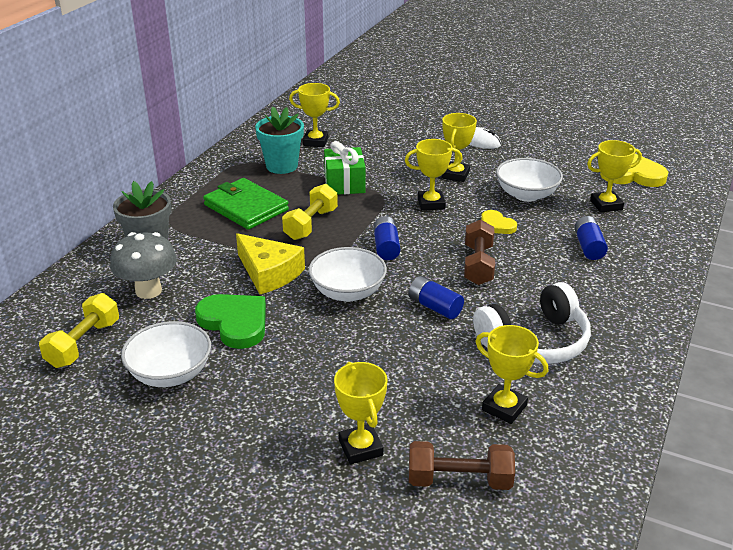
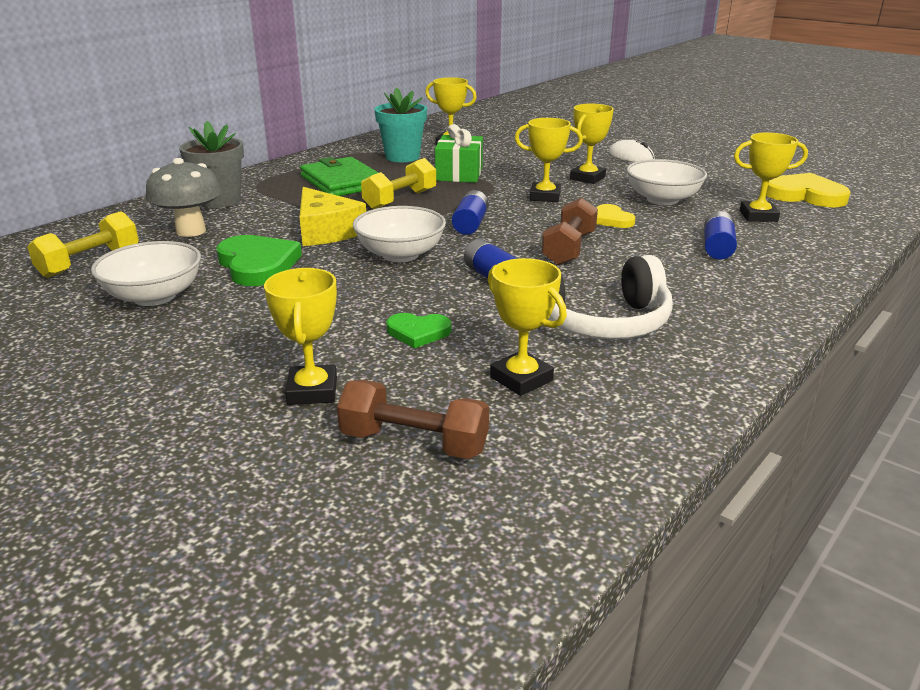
camera: 15 degrees right, 5 degrees down
none -> green heart [386,313,452,348]

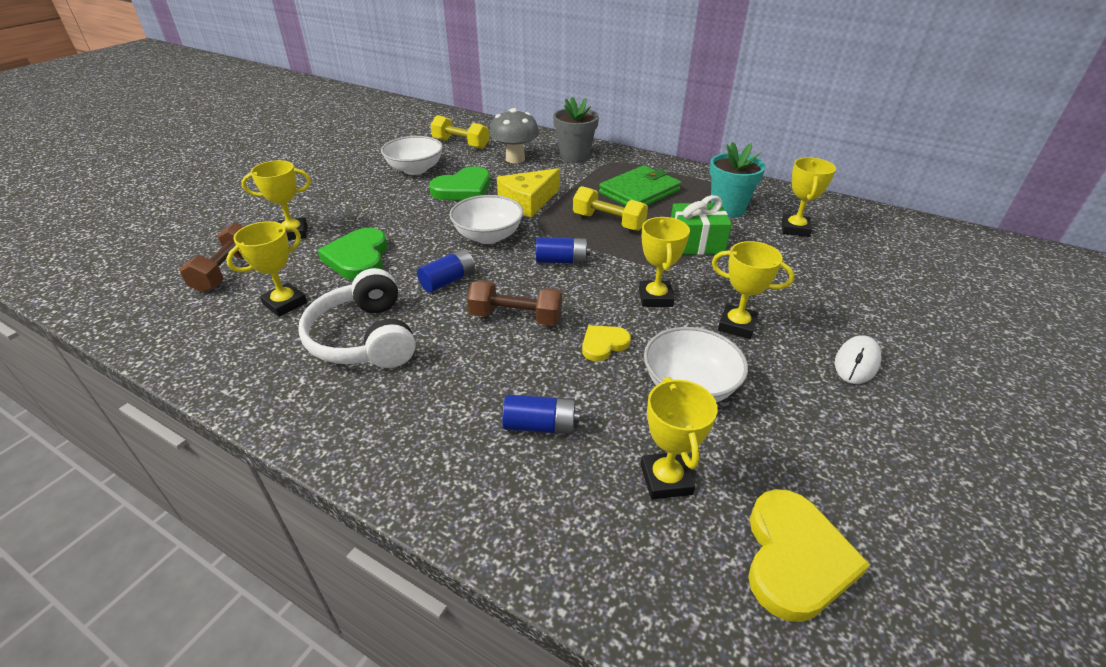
camera: 80 degrees right, 10 degrees up
green heart [386,313,452,348] -> green heart [318,228,388,280], size x1.74

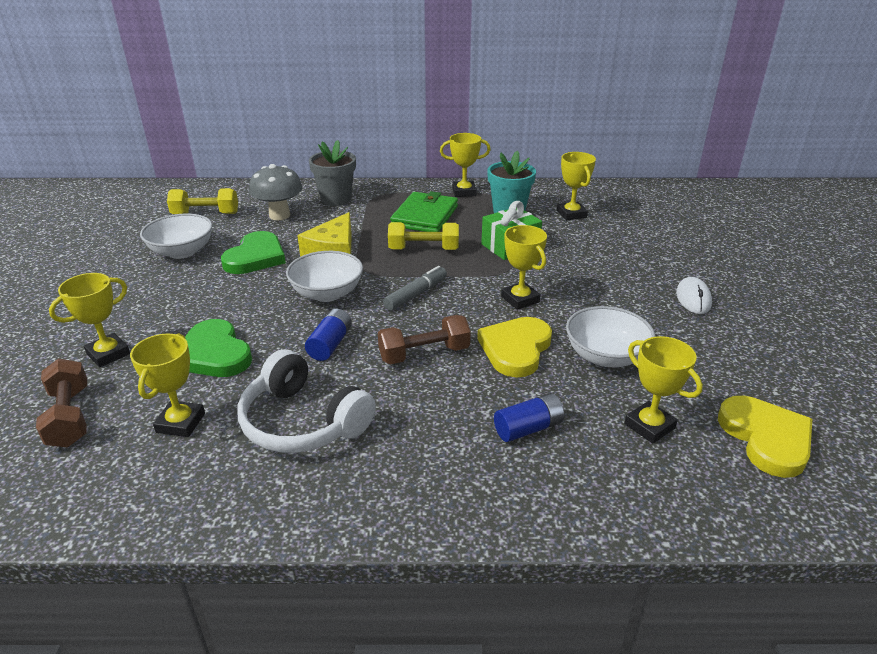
camera: 30 degrees left, 5 degrees down
blue battery [536,237,590,264] -> grey marker [383,266,447,311]
yellow heart [582,325,631,361] -> yellow heart [477,317,552,378], size x1.74
yellow trophy [712,241,794,339] -> yellow trophy moved to [440,133,491,197]

